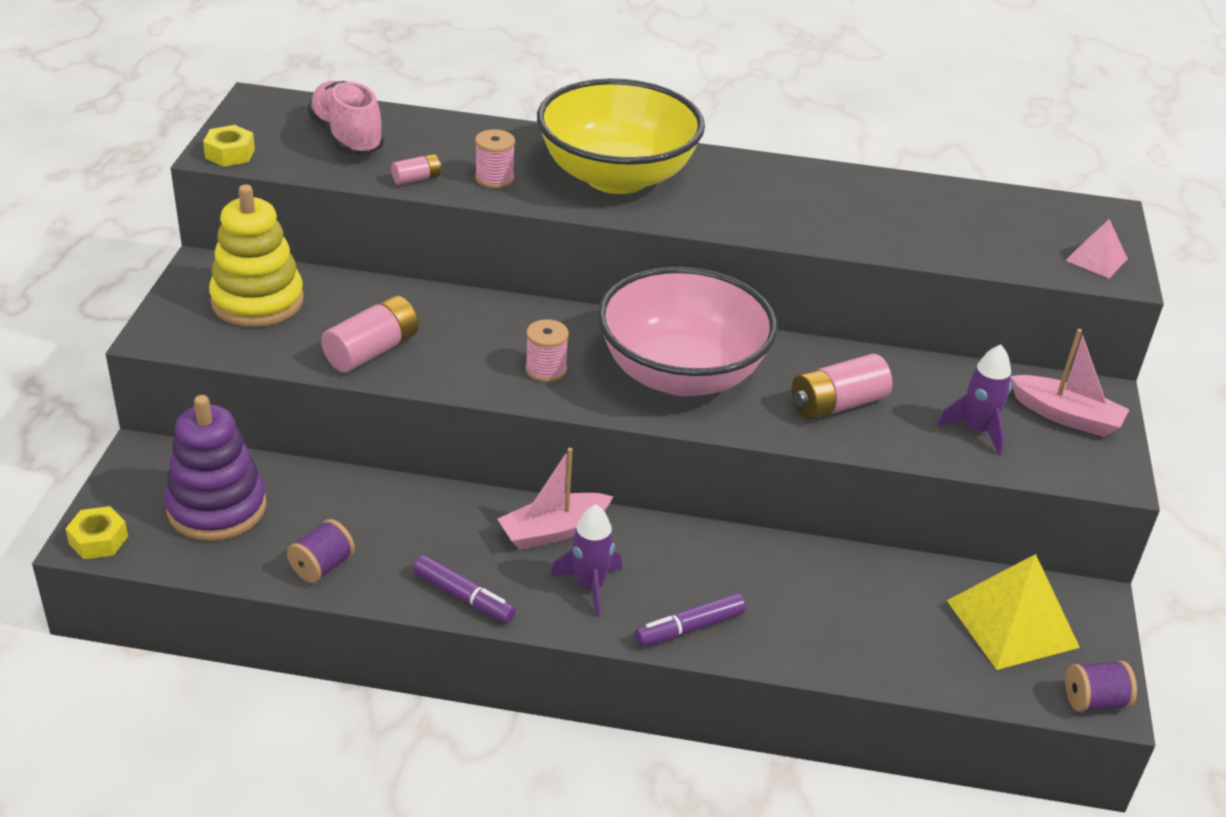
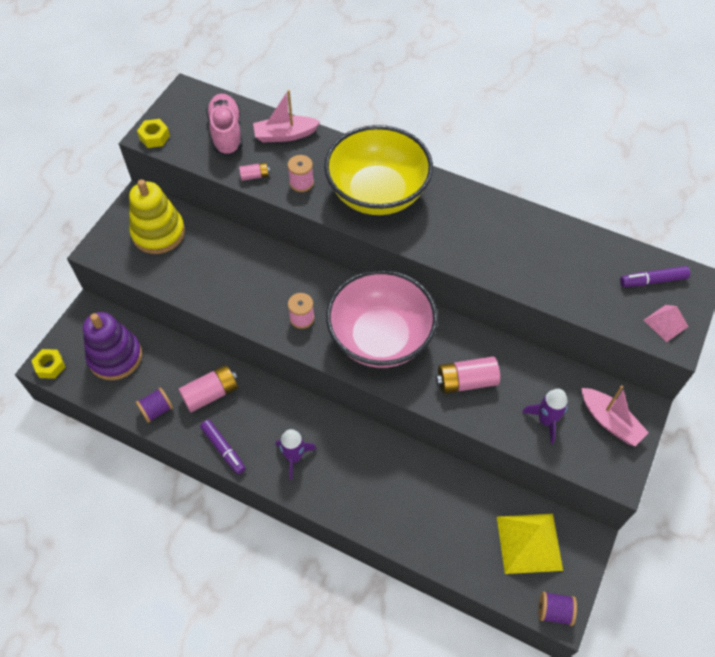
camera: 20 degrees right, 20 degrees up
pink battery [321,295,419,373] -> pink battery moved to [178,365,238,412]
pink boat [498,448,614,550] -> pink boat moved to [253,90,321,142]
purple marker [635,593,746,647] -> purple marker moved to [620,266,690,287]

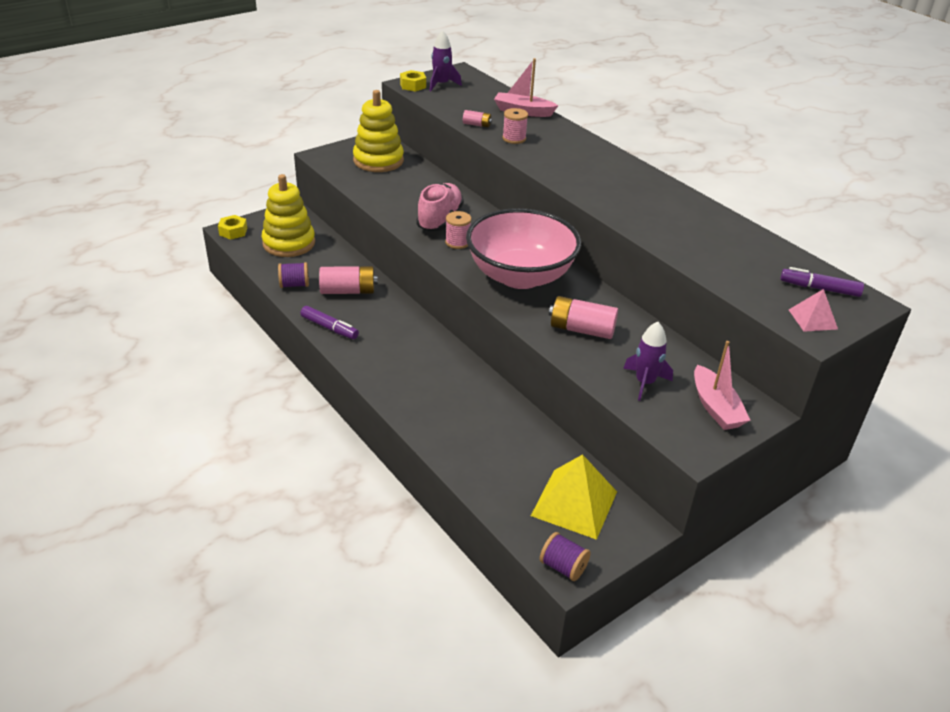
camera: 25 degrees right, 20 degrees down
purple stacking toy [83,312,142,380] -> yellow stacking toy [262,174,315,257]
purple marker [200,420,245,474] -> purple marker turned 45 degrees counterclockwise [300,306,359,339]
pink shoe [206,94,243,155] -> pink shoe moved to [416,183,464,231]
purple rocket [276,429,316,480] -> purple rocket moved to [430,30,462,91]
yellow bowl [324,125,433,215] -> none

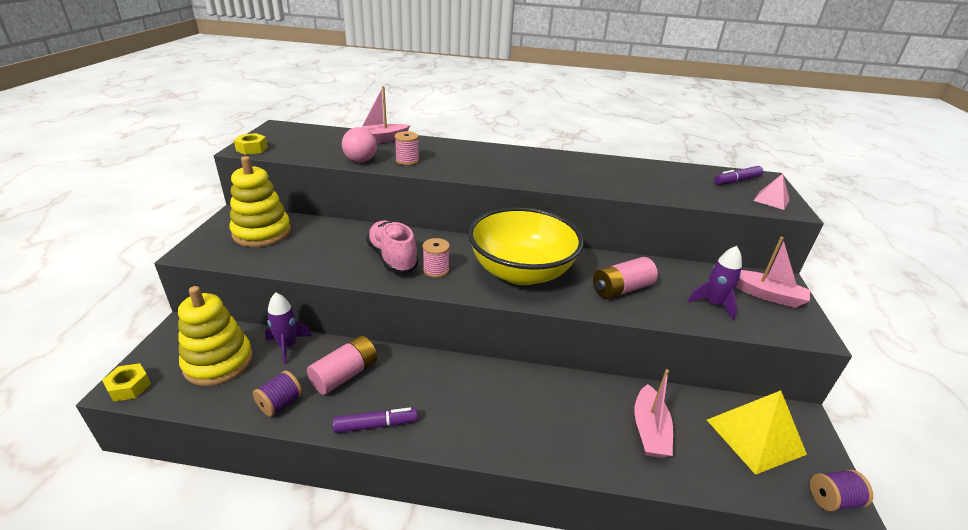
camera: 45 degrees left, 5 degrees down
purple rocket [430,30,462,91] -> purple rocket moved to [265,293,312,364]
pink battery [463,110,492,127] -> pink ball [342,127,377,162]
pink bowl [466,208,581,289] -> yellow bowl [468,207,584,285]
none -> pink boat [634,369,673,458]

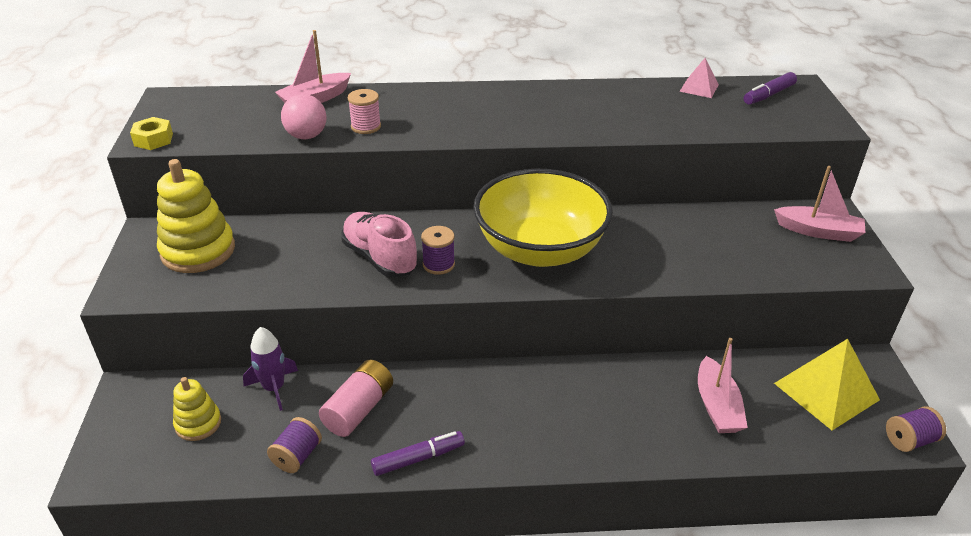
camera: 10 degrees left, 5 degrees up
yellow nut [102,363,151,402] -> none
yellow stacking toy [178,286,253,386] -> yellow stacking toy [173,377,221,441], size x0.56
pink spool [423,238,450,278] -> purple spool [421,226,455,275]
pink battery [593,257,658,299] -> none
purple rocket [688,246,742,320] -> none
pink pyramid [753,174,790,210] -> pink pyramid moved to [680,58,719,98]

